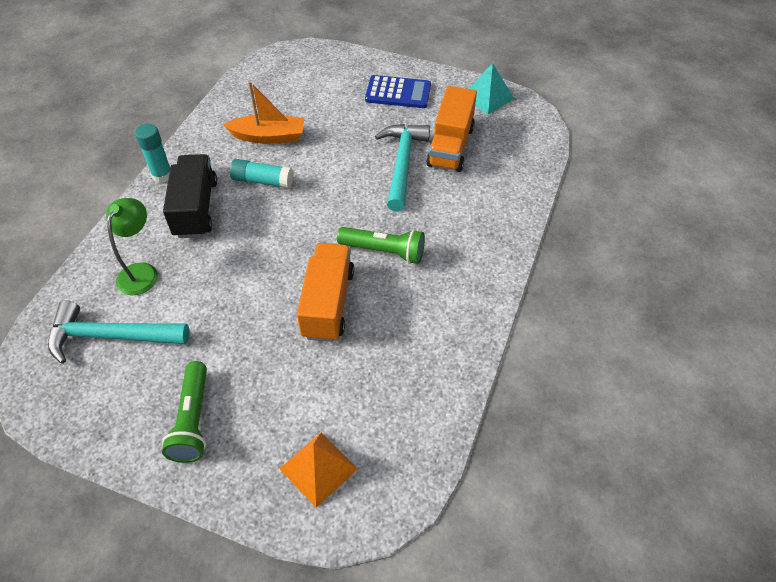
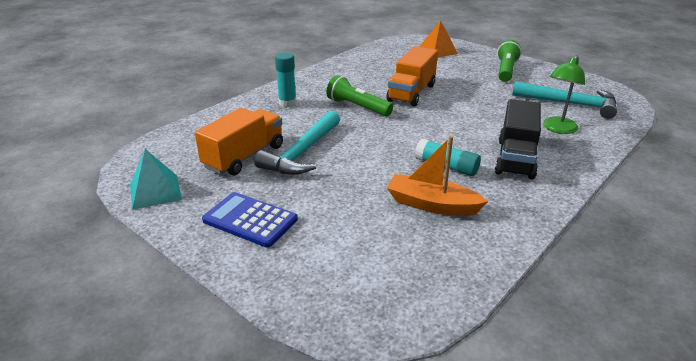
camera: 160 degrees left, 20 degrees down
turquoise glue stick [135,124,170,183] -> turquoise glue stick moved to [275,52,297,107]

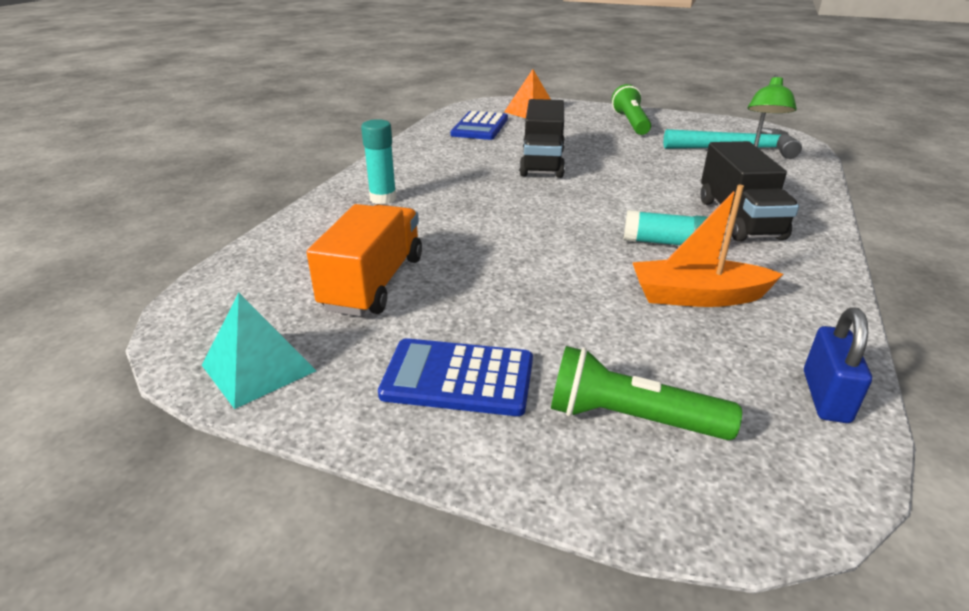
camera: 20 degrees left, 0 degrees up
turquoise hammer [254,111,340,175] -> none
green flashlight [326,75,393,116] -> green flashlight moved to [551,346,742,440]
orange truck [386,46,438,107] -> black truck [519,99,565,178]
none -> blue calculator [450,111,508,140]
none -> blue padlock [804,308,872,423]

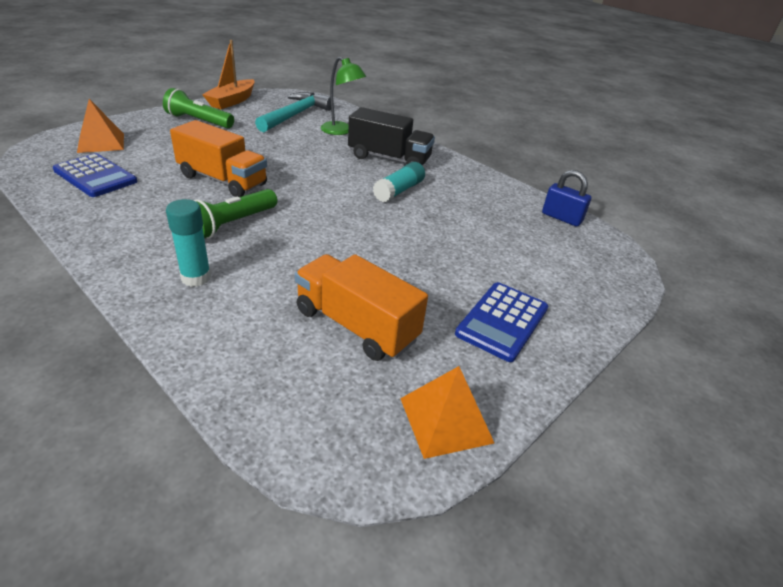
camera: 70 degrees left, 5 degrees up
turquoise pyramid [202,293,316,409] -> orange pyramid [400,366,494,459]
black truck [519,99,565,178] -> orange truck [170,120,267,197]
green flashlight [551,346,742,440] -> green flashlight moved to [194,189,277,239]
orange boat [632,185,783,307] -> orange boat moved to [202,40,255,109]

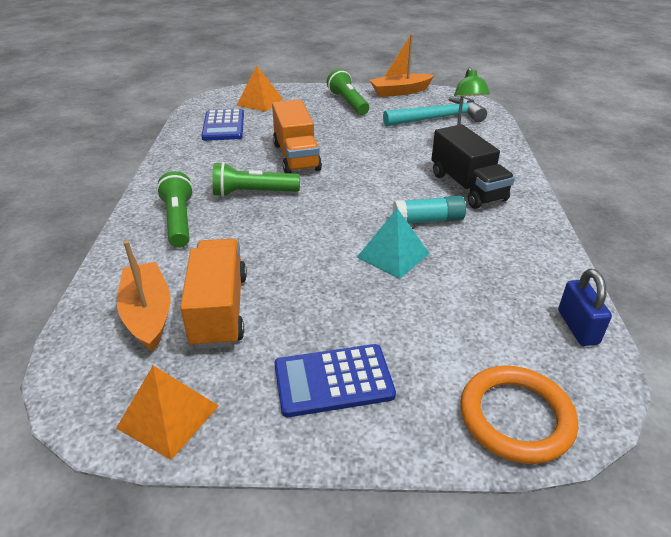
camera: 50 degrees right, 0 degrees up
turquoise glue stick [166,199,211,287] -> green flashlight [156,171,193,248]
none -> orange boat [117,240,170,351]
none -> turquoise pyramid [357,208,430,279]
none -> orange ring [460,366,578,464]

